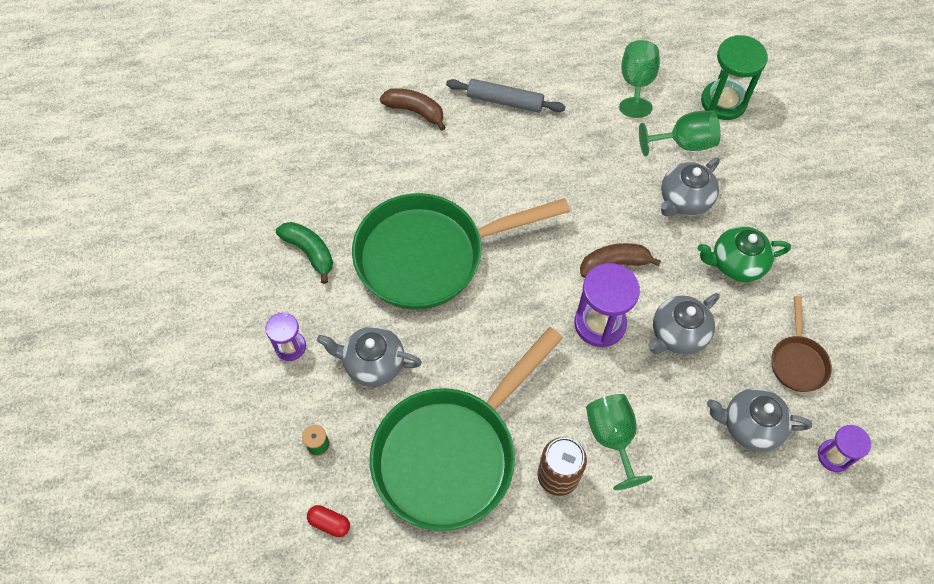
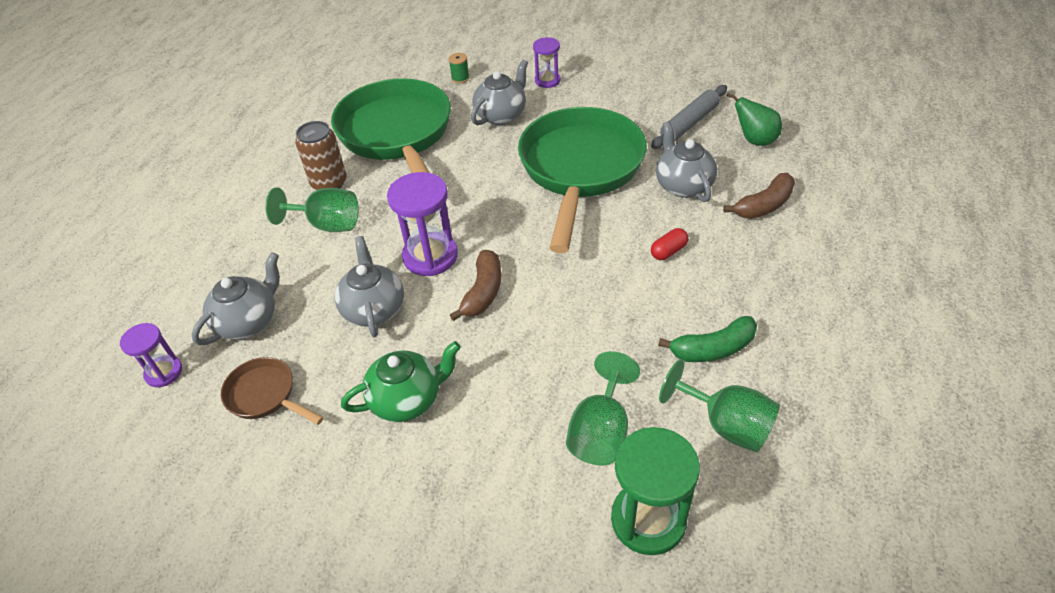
camera: 120 degrees right, 15 degrees down
green banana [276,222,333,284] -> green banana moved to [658,316,757,362]
red capsule [307,505,350,537] -> red capsule moved to [651,228,688,260]
grey rolling pin [446,79,566,113] -> grey rolling pin moved to [651,85,727,149]
grey teapot [661,158,720,216] -> grey teapot moved to [656,121,717,202]
green teapot [697,226,791,282] -> green teapot turned 45 degrees clockwise [341,341,461,422]
none -> green pear [727,92,782,146]

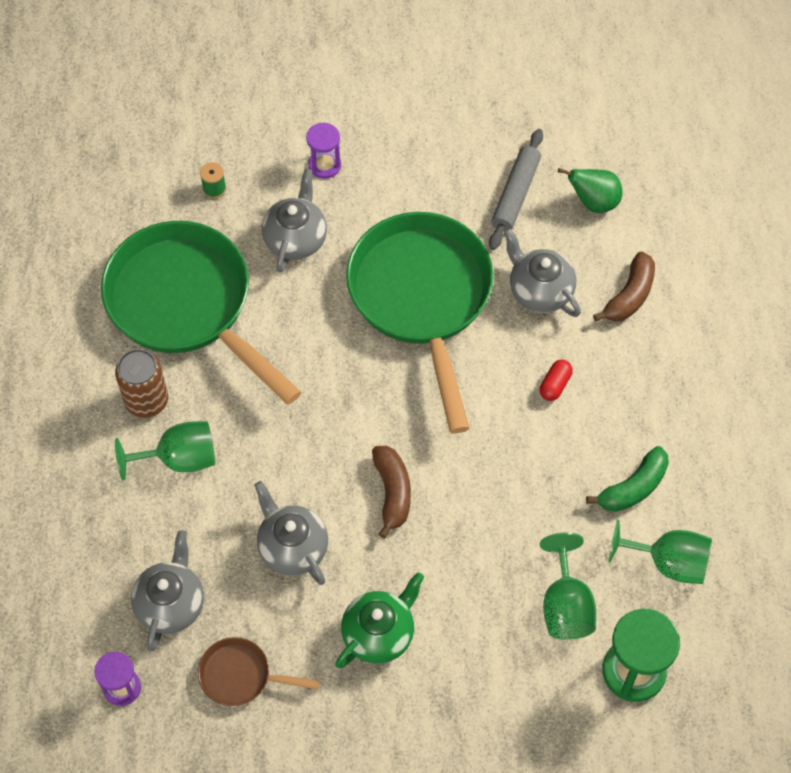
camera: 25 degrees left, 15 degrees up
purple hourglass [387,172,458,276] -> none

